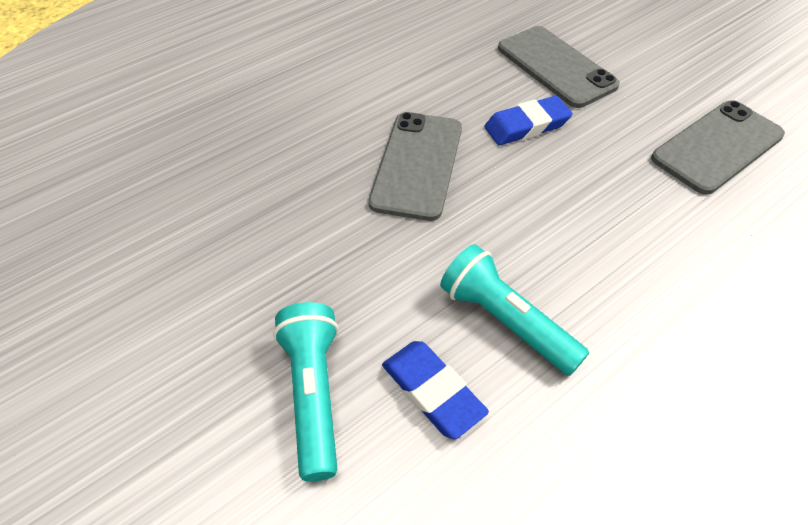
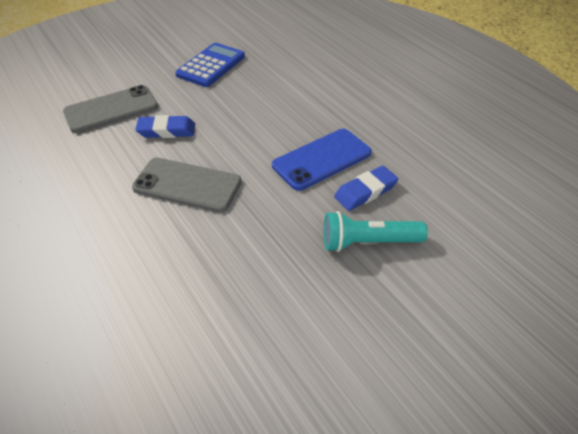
camera: 85 degrees left, 5 degrees down
turquoise flashlight [440,244,589,376] -> blue phone [272,129,372,191]
blue eraser [484,96,573,145] -> blue eraser turned 75 degrees counterclockwise [135,115,195,138]
grey phone [651,100,785,195] -> blue calculator [175,43,245,87]

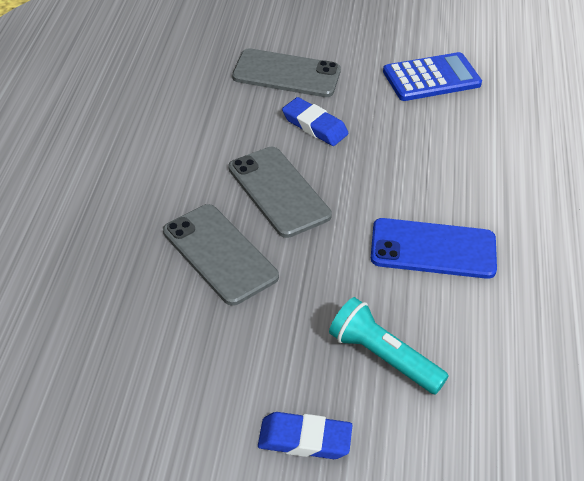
camera: 40 degrees right, 0 degrees up
blue eraser [334,166,398,211] -> blue eraser moved to [258,412,352,459]
none -> grey phone [163,204,279,306]

